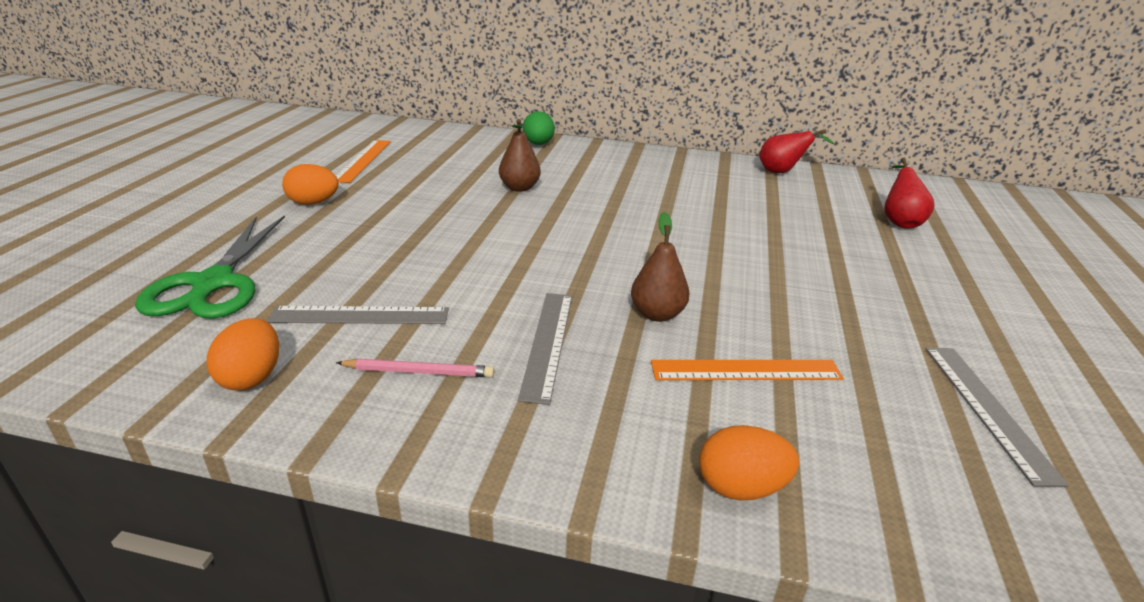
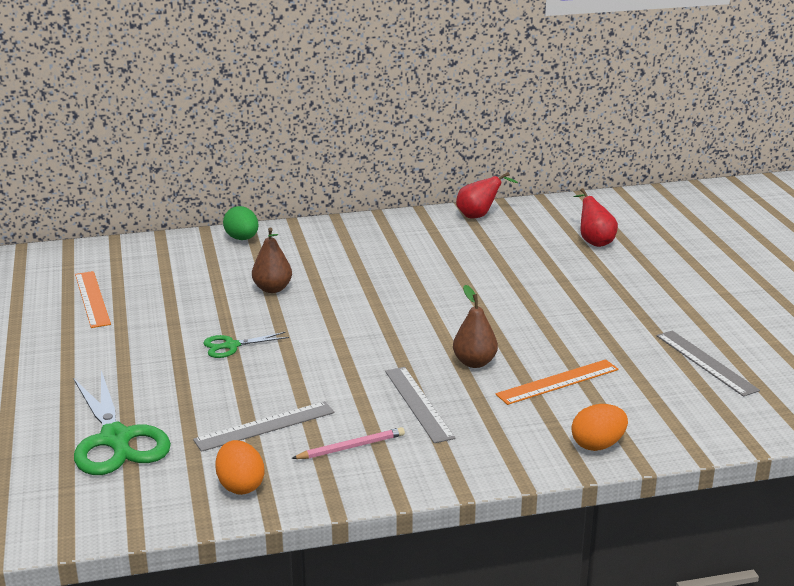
camera: 25 degrees left, 5 degrees down
orange egg [282,164,339,205] -> none
none -> green scissors [203,332,289,358]

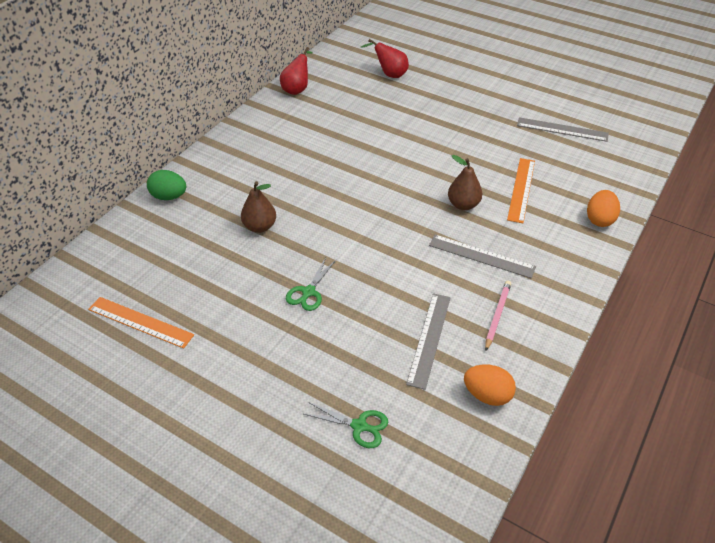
camera: 45 degrees left, 20 degrees up
green scissors [73,371,171,475] -> green scissors [304,402,388,448], size x0.51

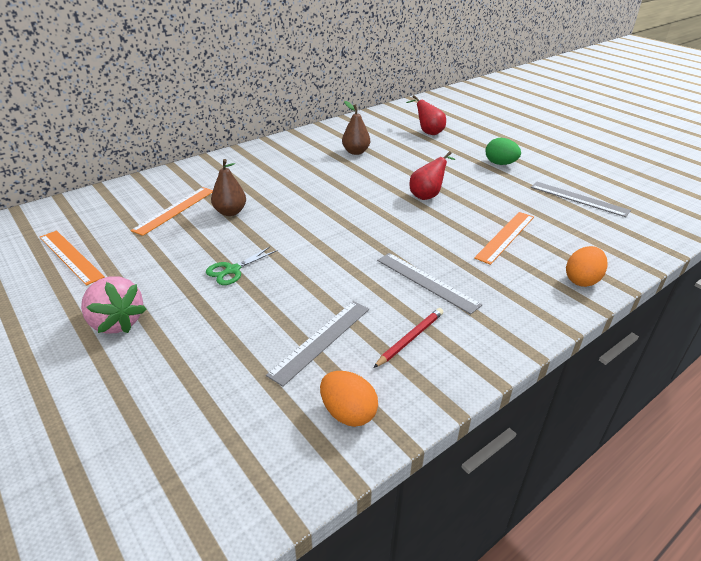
camera: 20 degrees right, 10 degrees down
green egg [147,170,186,200] -> green egg moved to [486,138,521,165]
red pear [280,47,313,95] -> red pear moved to [410,151,455,200]
green scissors [304,402,388,448] -> none
brown pear [448,155,482,210] -> brown pear moved to [342,101,370,155]
pink pencil [485,281,511,351] -> red pencil [373,308,443,368]
none -> pink strawberry [81,276,147,334]
none -> orange ruler [131,187,213,236]

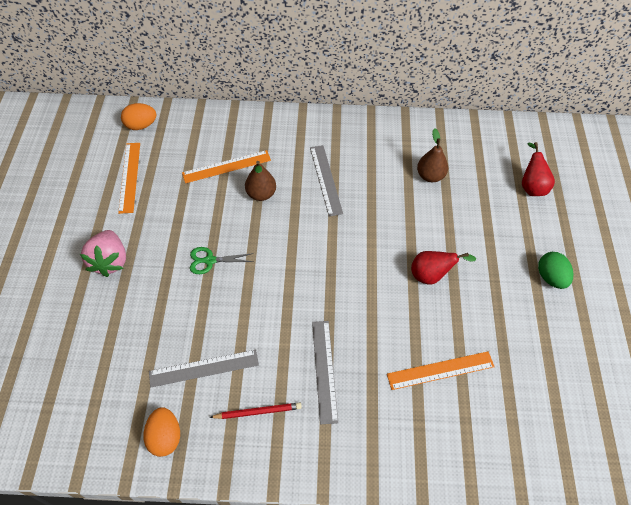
camera: 40 degrees right, 20 degrees up
grey ruler [531,182,631,217] -> grey ruler moved to [310,145,343,217]
orange egg [566,246,608,287] -> orange egg moved to [121,103,157,130]

